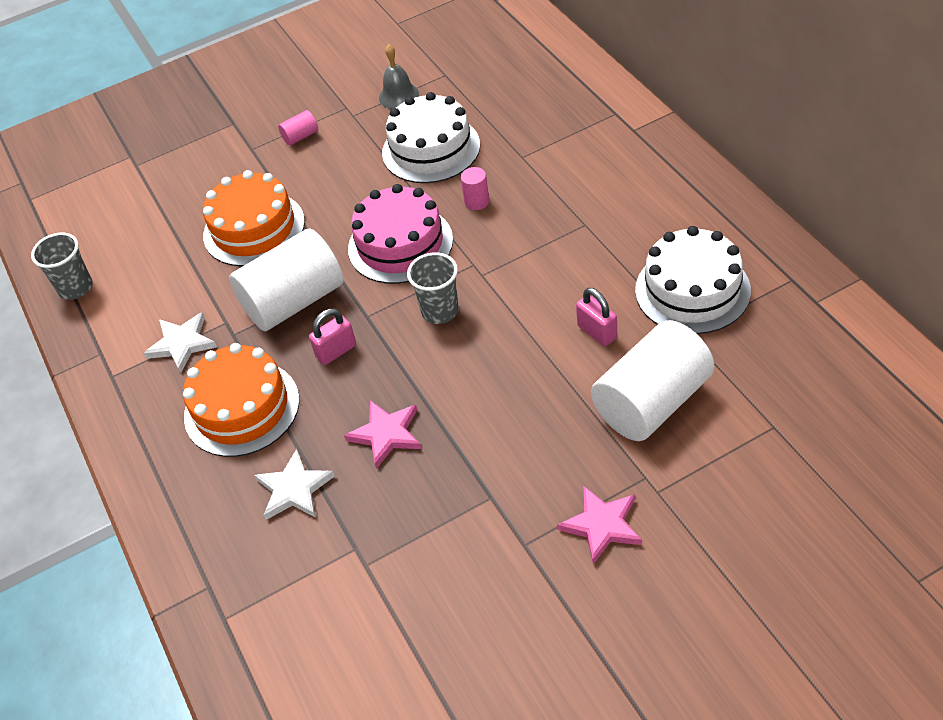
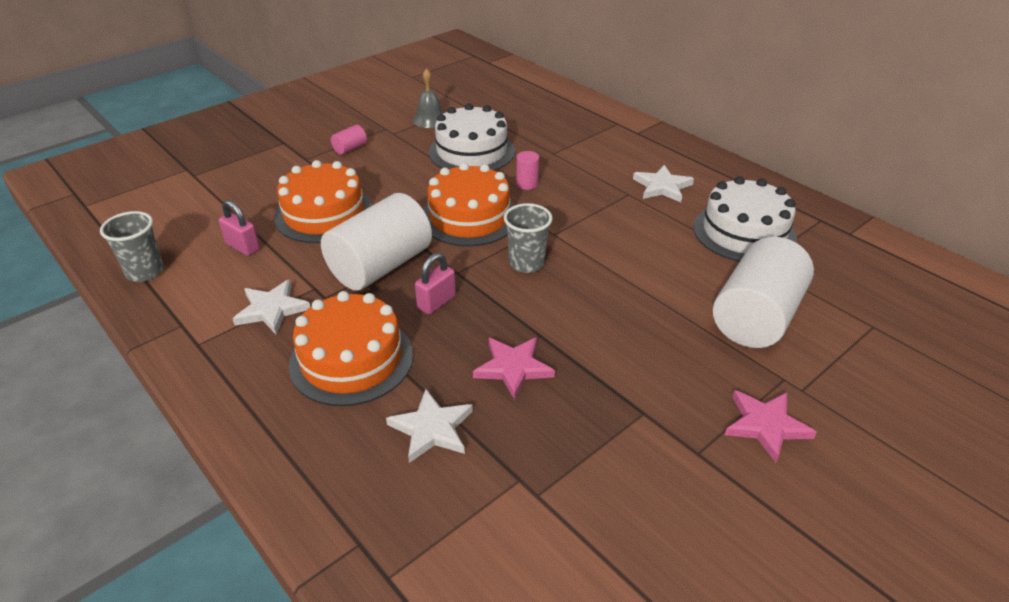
camera: 20 degrees left, 10 degrees down
pink cake [348,184,453,284] -> orange cake [423,163,515,246]
pink padlock [576,288,617,346] -> pink padlock moved to [219,200,260,256]
none -> white star [633,165,694,202]

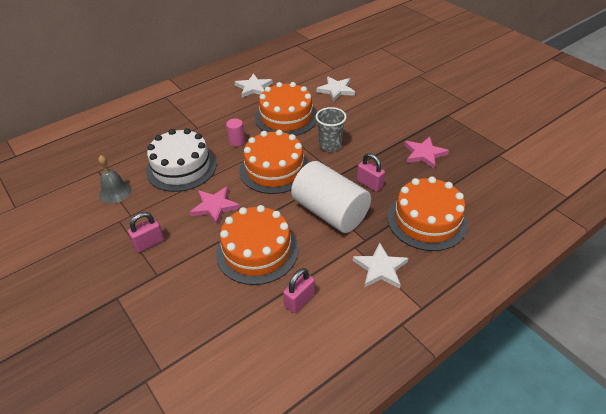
camera: 85 degrees left, 5 degrees up
grey cup [100,211,164,282] -> none
pink cylinder [331,125,367,155] -> pink padlock [128,212,164,252]
white star [386,389,473,463] -> white star moved to [316,77,355,102]
white cake [693,176,797,262] -> none
white cylinder [713,237,814,348] -> none
pink star [725,390,817,462] -> pink star moved to [190,186,240,225]
none -> orange cake [255,82,317,136]

